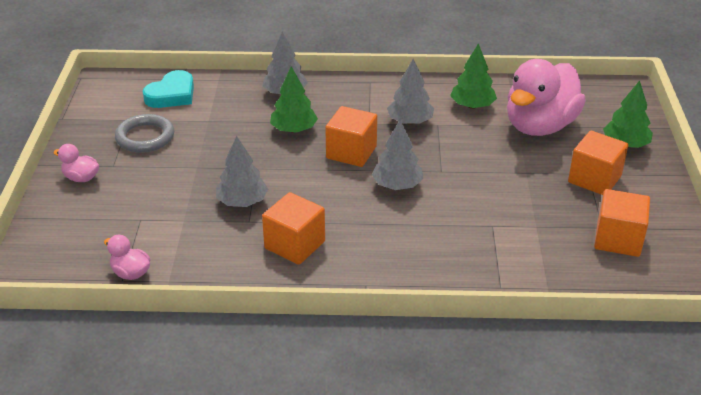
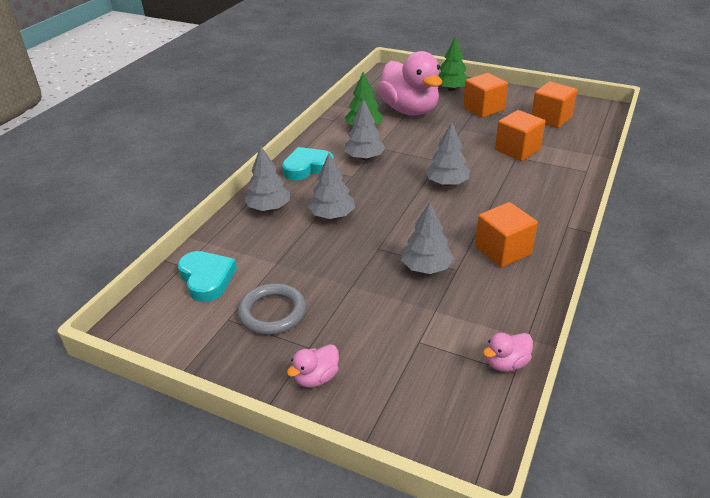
camera: 65 degrees left, 0 degrees up
green tree [270,66,318,133] -> grey tree [308,153,355,219]
orange cube [325,106,377,167] -> orange cube moved to [495,110,546,161]
none -> turquoise heart [282,147,334,180]

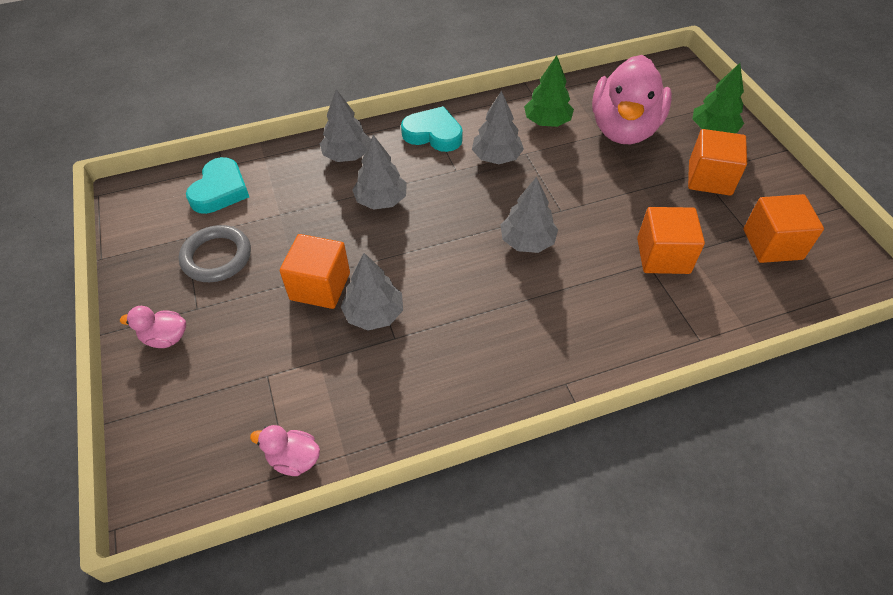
camera: 45 degrees right, 15 degrees up
orange cube [475,202,538,268] -> orange cube moved to [280,234,350,309]

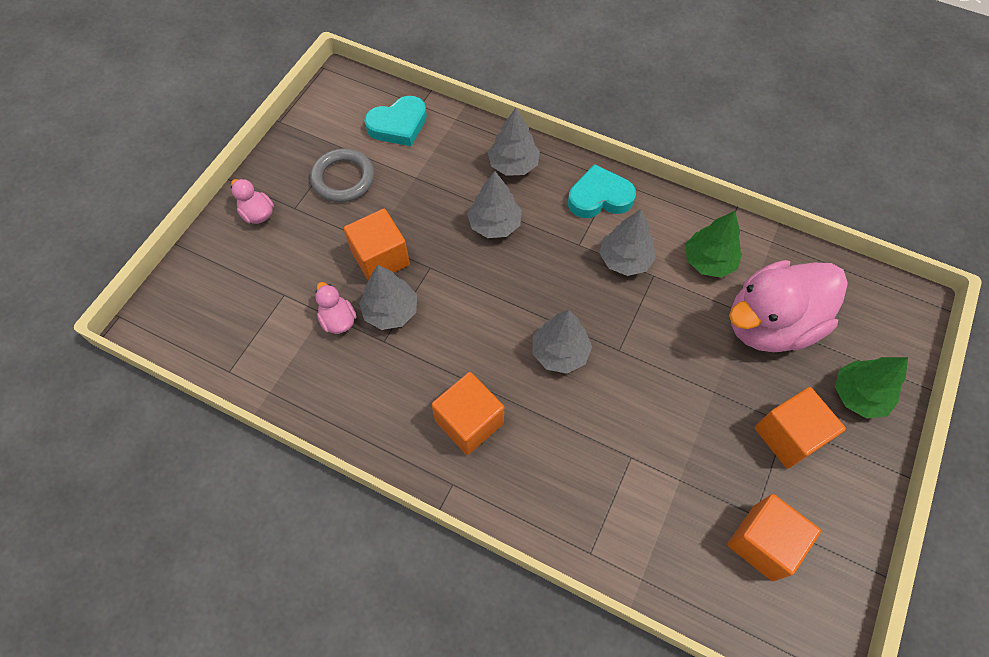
camera: 45 degrees right, 10 degrees up
pink duck [250,425,320,476] -> pink duck moved to [315,282,356,334]
turquoise heart [401,106,463,152] -> turquoise heart turned 75 degrees counterclockwise [568,164,636,218]
orange cube [637,207,705,274] -> orange cube moved to [431,372,504,455]

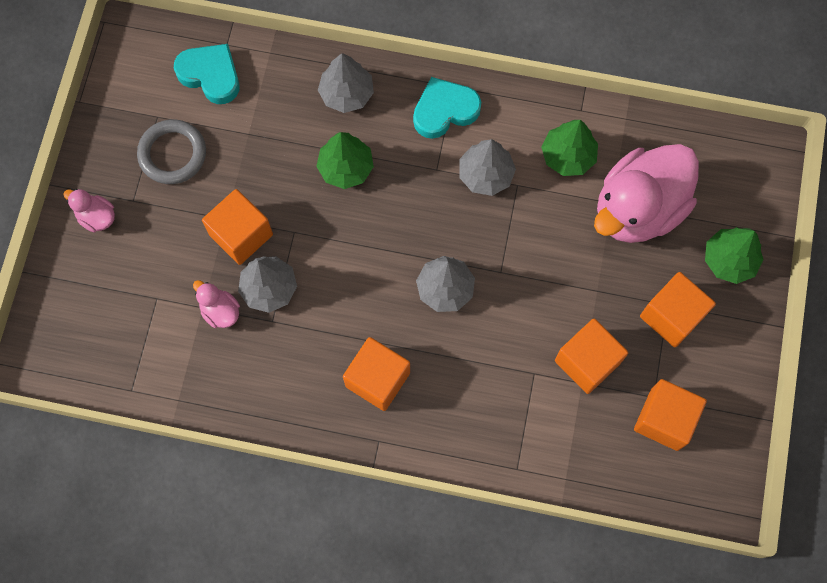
camera: 15 degrees left, 10 degrees up
turquoise heart [364,96,427,146] -> turquoise heart turned 105 degrees counterclockwise [174,44,240,104]
grey tree [467,171,522,238] -> green tree [316,132,374,189]
none -> orange cube [555,319,628,394]

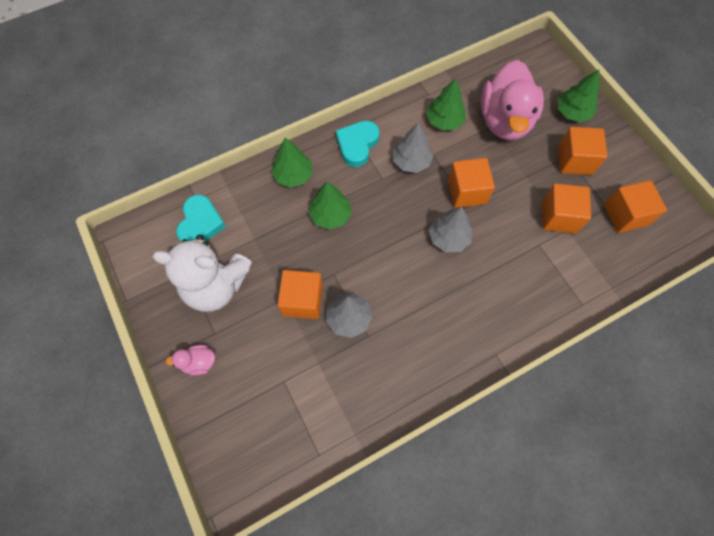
camera: 40 degrees left, 5 degrees down
grey ring [137,119,206,184] -> white teddy bear [152,234,252,312]
turquoise heart [174,44,240,104] -> turquoise heart turned 105 degrees clockwise [176,195,226,242]
pink duck [193,280,240,328] -> none
grey tree [318,53,374,113] -> green tree [271,137,313,188]
orange cube [343,337,410,411] -> orange cube moved to [448,158,495,208]

